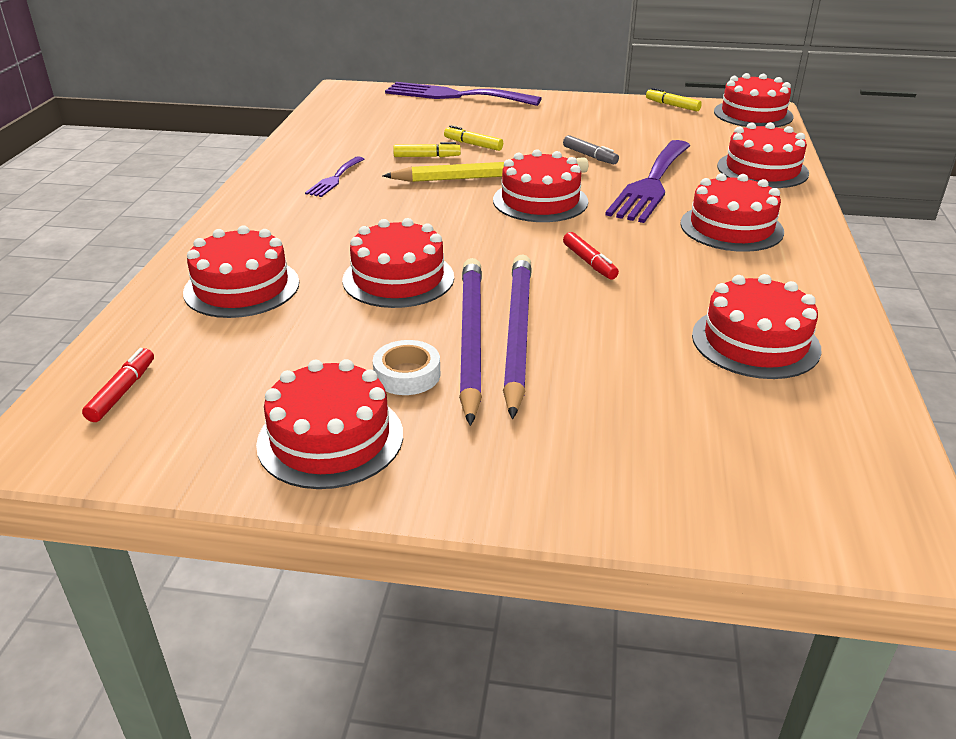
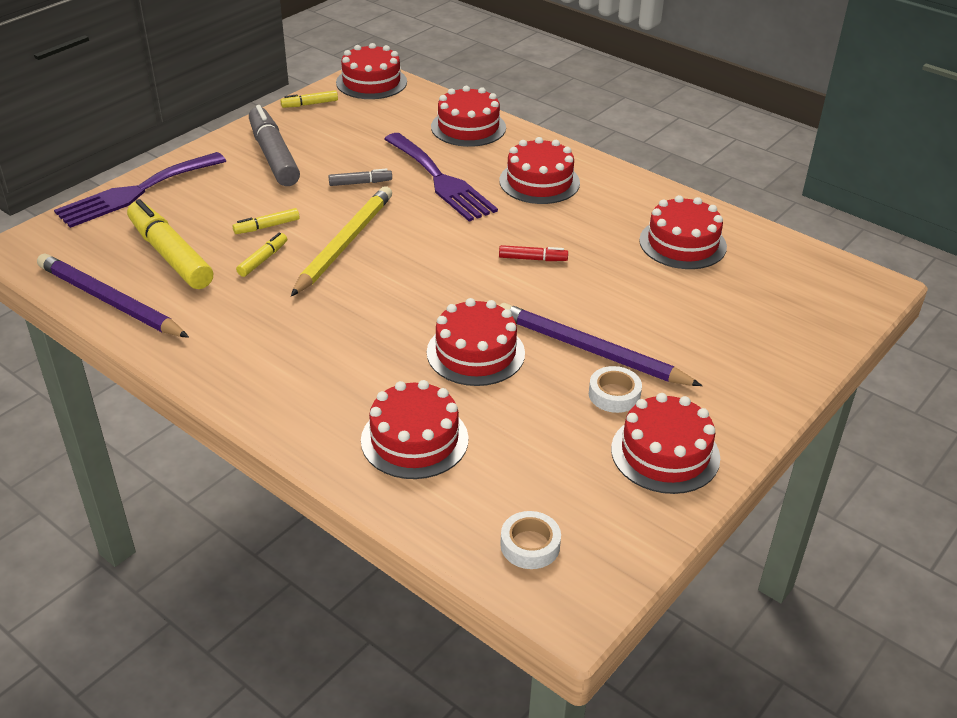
camera: 60 degrees left, 5 degrees up
red marker [82,348,154,422] -> white tape [500,511,561,569]
purple fork [305,156,364,197] -> none
red cake [493,149,588,222] -> none
purple pencil [503,254,532,419] -> purple pencil moved to [37,254,189,338]
none -> yellow marker [127,199,213,289]
none -> grey marker [249,105,300,186]

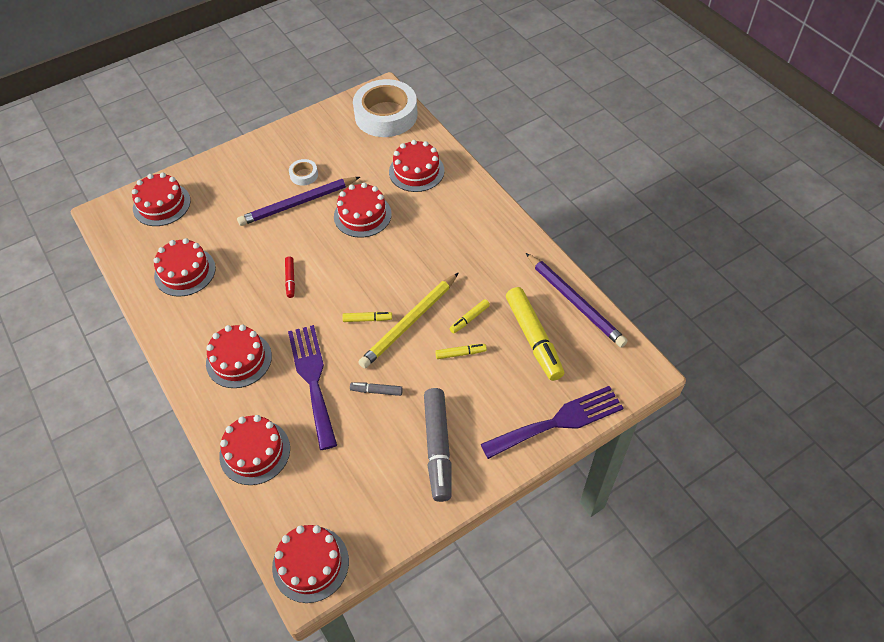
camera: 160 degrees left, 15 degrees up
yellow marker [281,90,338,108] -> yellow marker moved to [342,312,392,322]
red marker [499,245,568,261] -> red marker turned 120 degrees counterclockwise [285,256,295,298]
purple pencil [500,303,702,386] -> purple pencil turned 105 degrees clockwise [237,177,360,226]
white tape [500,511,561,569] -> white tape [353,79,418,137], size x2.37
red cake [611,393,720,494] -> red cake moved to [132,173,191,226]

